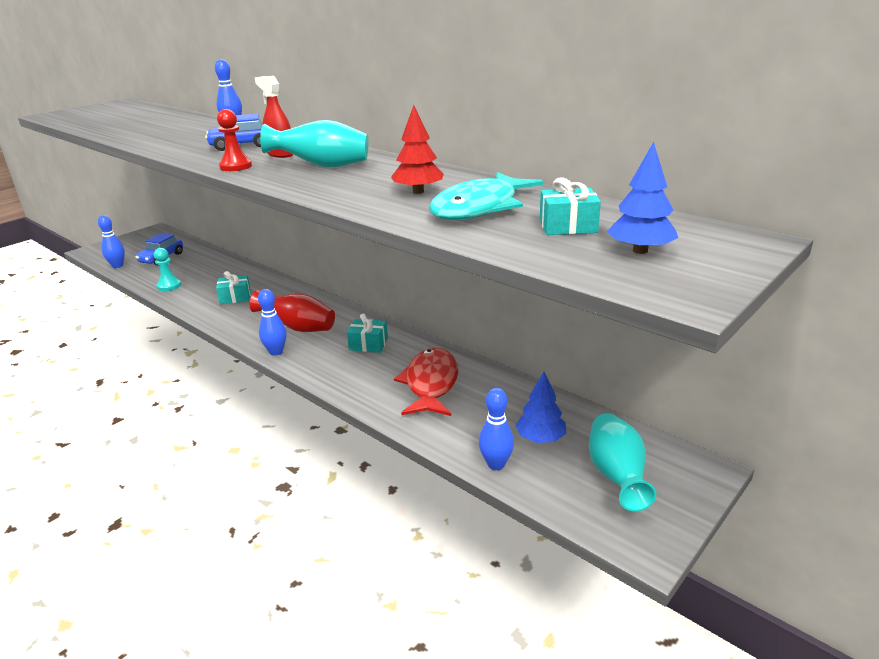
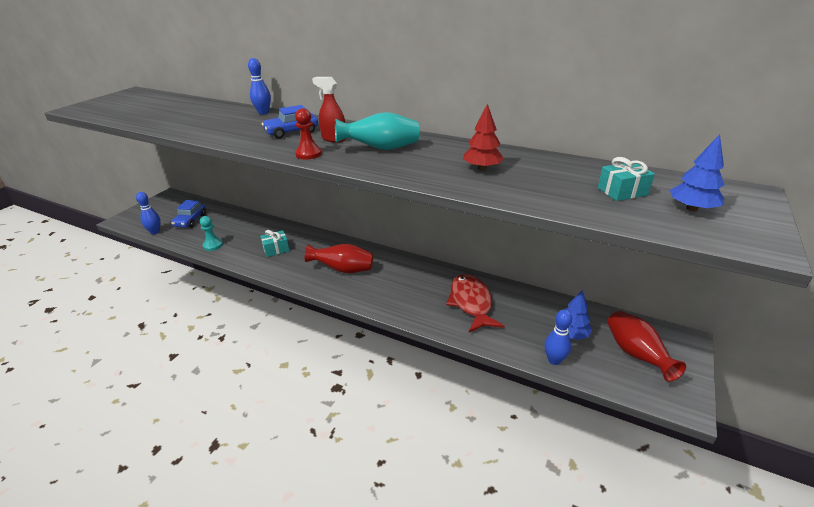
camera: 15 degrees left, 5 degrees up
blue bowling pin [258,289,287,356] -> none
turquoise gift [347,313,388,353] -> none
turquoise fish [429,172,543,220] -> none
turquoise vase [589,413,656,511] -> red vase [608,311,686,382]

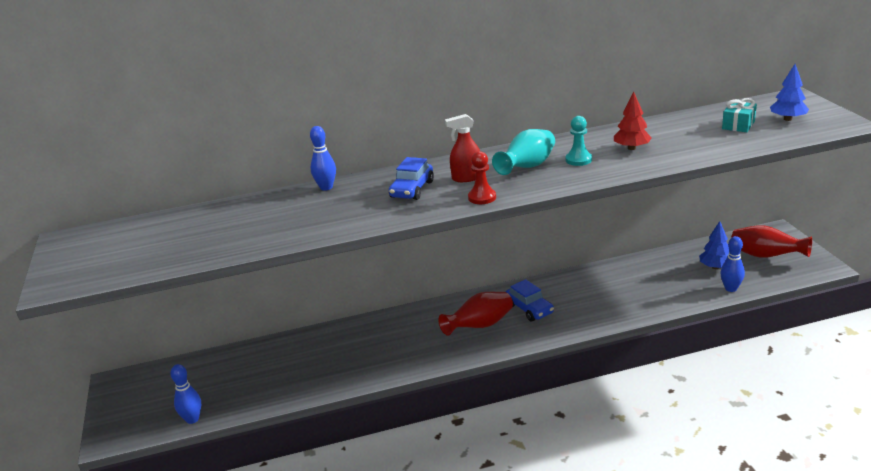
camera: 40 degrees left, 5 degrees down
blue car [171,200,206,228] -> blue car moved to [506,279,554,321]
turquoise pawn [200,216,223,251] -> turquoise pawn moved to [566,116,592,166]
turquoise gift [260,230,290,257] -> none
red fish [446,274,504,332] -> none

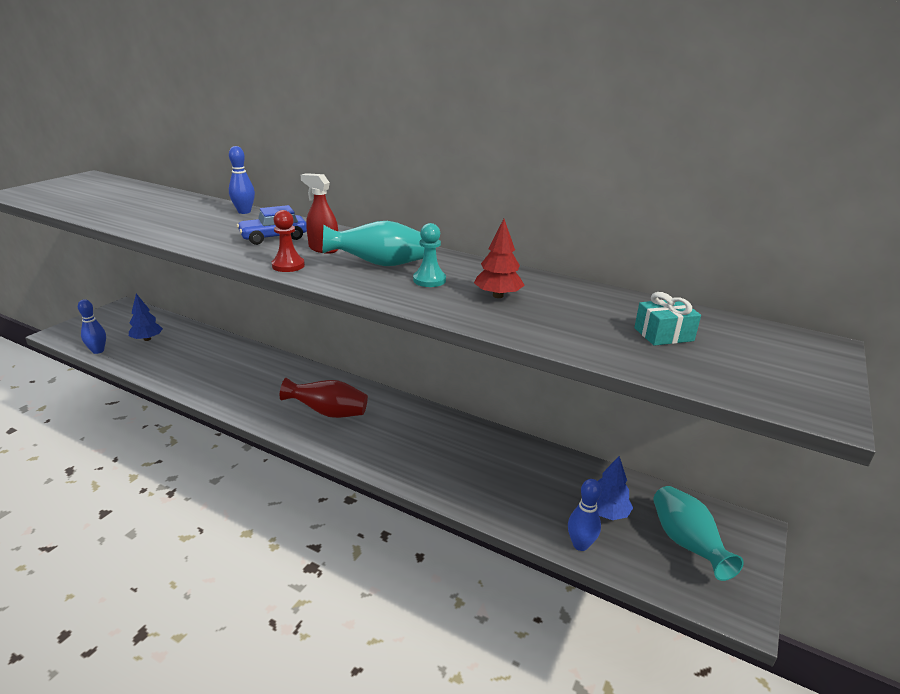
camera: 40 degrees right, 0 degrees up
blue car [506,279,554,321] -> none
red vase [731,225,812,258] -> turquoise vase [653,486,744,581]
blue tree [770,64,809,121] -> blue tree moved to [129,294,163,341]

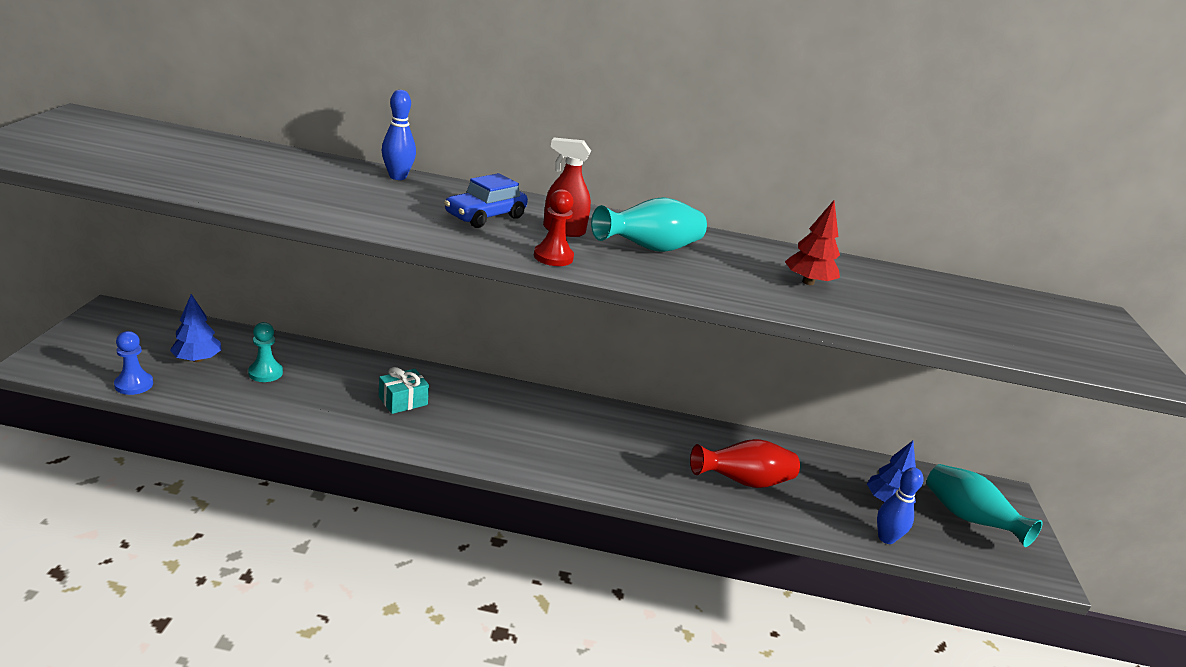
camera: 25 degrees left, 0 degrees up
blue bowling pin [78,299,106,354] -> blue pawn [114,331,153,395]
red vase [280,378,368,418] -> red vase moved to [690,439,800,488]
turquoise pawn [413,223,446,287] -> turquoise pawn moved to [248,322,283,382]
turquoise gift [634,292,701,346] -> turquoise gift moved to [379,367,429,414]

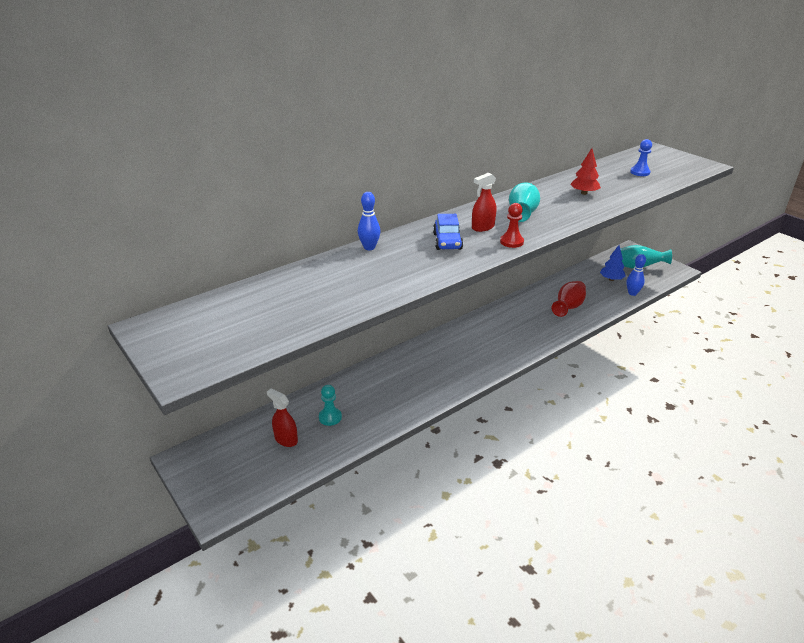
camera: 40 degrees left, 5 degrees up
blue pawn [114,331,153,395] -> blue pawn moved to [630,139,652,176]
blue tree [170,294,222,362] -> red spray bottle [267,388,298,447]
turquoise gift [379,367,429,414] -> none

